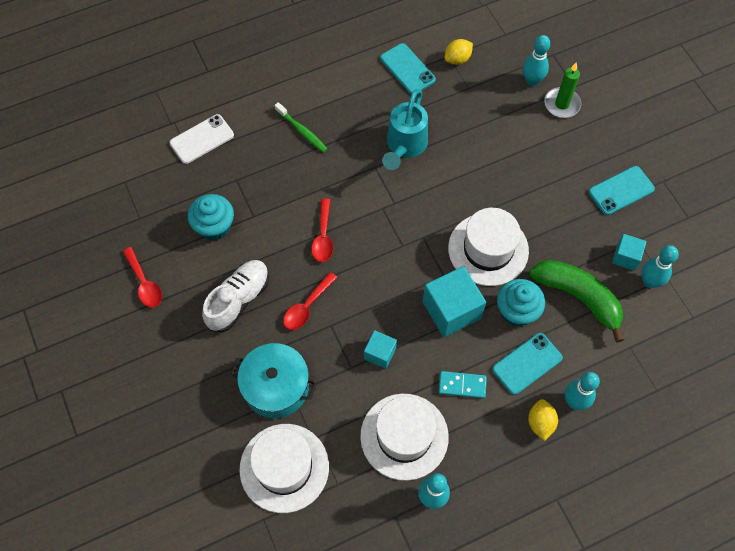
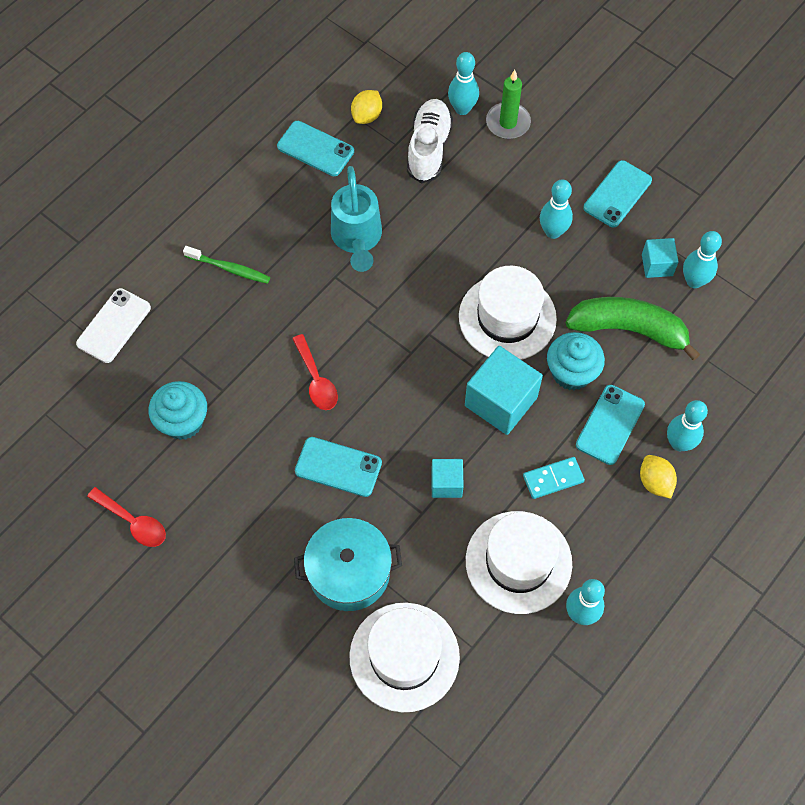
camera: 25 degrees left, 0 degrees up
white shoe [202,260,269,332] -> white shoe moved to [407,99,453,183]
red spoon [283,272,338,330] -> turquoise phone [295,437,382,497]
none -> turquoise bowling pin [540,179,573,239]

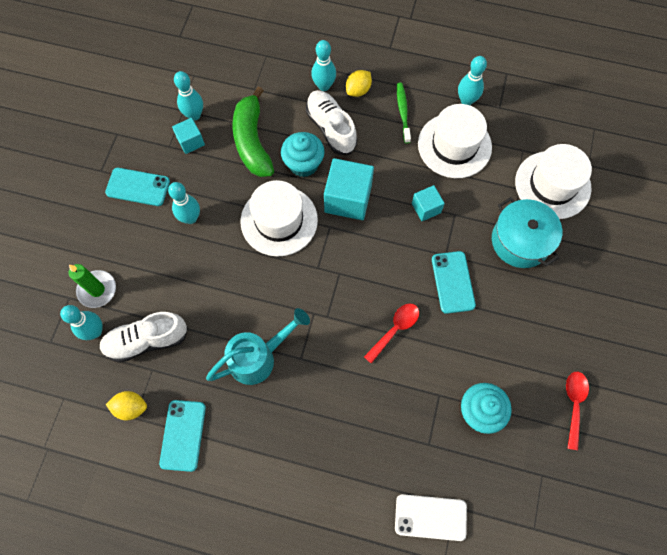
camera: 115 degrees left, 5 degrees up
green toothbrush [183,246,270,284] -> green toothbrush moved to [397,83,411,144]
turquoise domino [523,457,585,499] -> none
turquoise phone [576,385,645,465] -> white shoe [306,90,357,155]

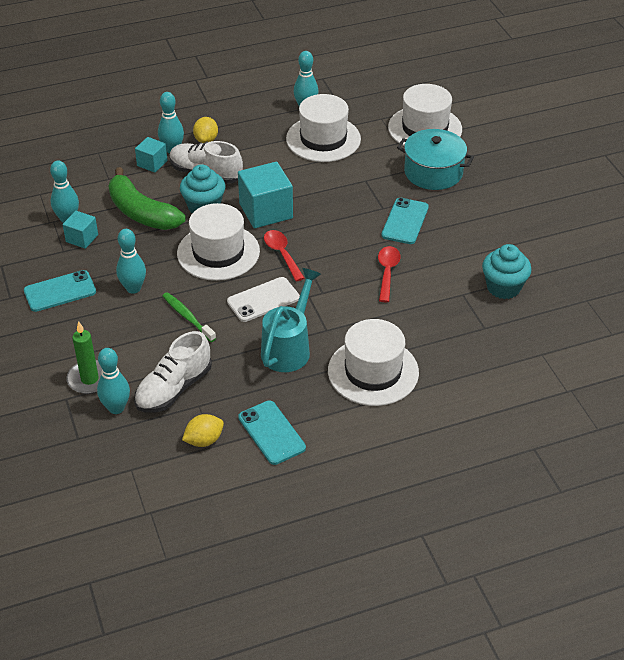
camera: 35 degrees left, 25 degrees down
white phone [395,494,467,541] -> white phone moved to [227,277,300,322]
green toothbrush [397,83,411,144] -> green toothbrush moved to [163,292,216,342]
turquoise cube [412,185,445,221] -> turquoise cube moved to [135,137,168,173]
turquoise phone [432,251,476,314] -> turquoise phone turned 60 degrees clockwise [381,198,429,244]
red spoon [566,372,589,450] -> red spoon moved to [264,230,304,281]
none -> white hat [328,319,419,406]

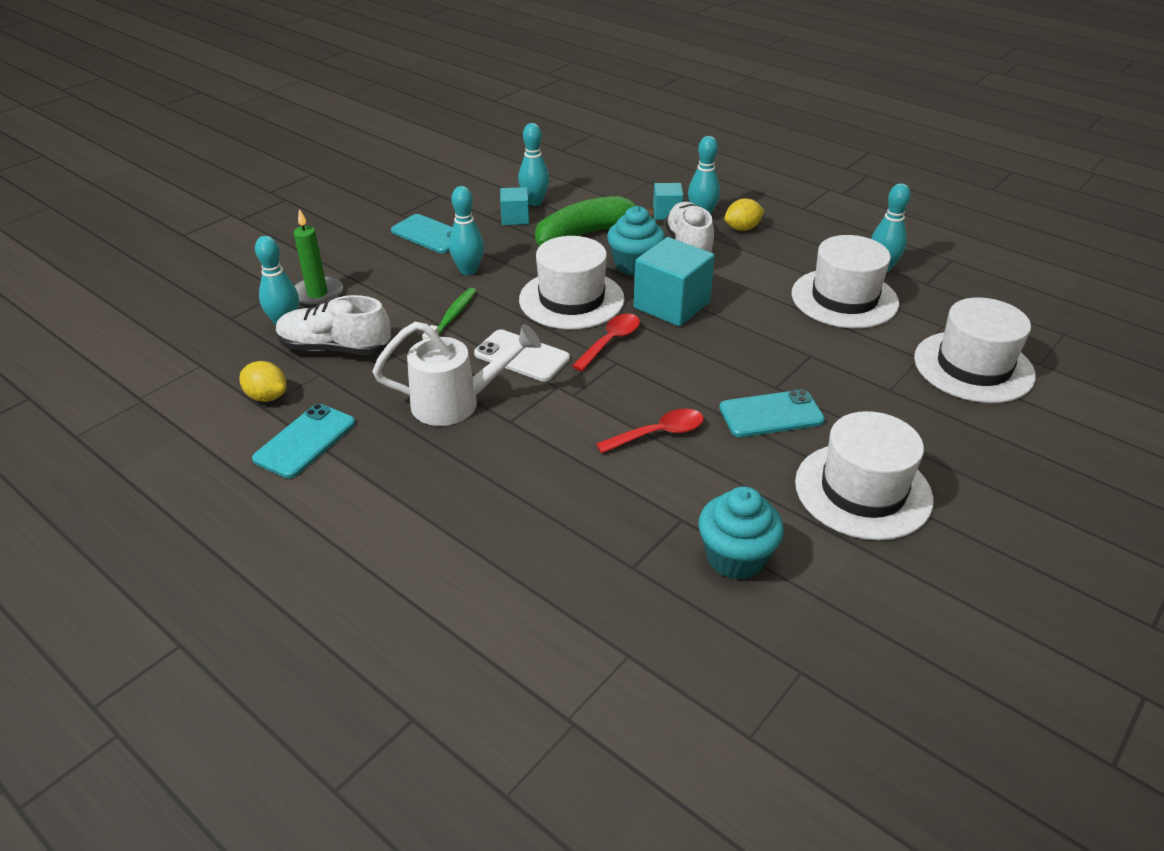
camera: 60 degrees right, 5 degrees down
green banana [109,167,186,230] -> green banana turned 45 degrees clockwise [535,196,654,246]
turquoise watering can [261,268,321,372] -> white watering can [373,322,541,426]
white hat [328,319,419,406] -> white hat moved to [795,411,934,540]
turquoise pot [397,129,474,190] -> none

